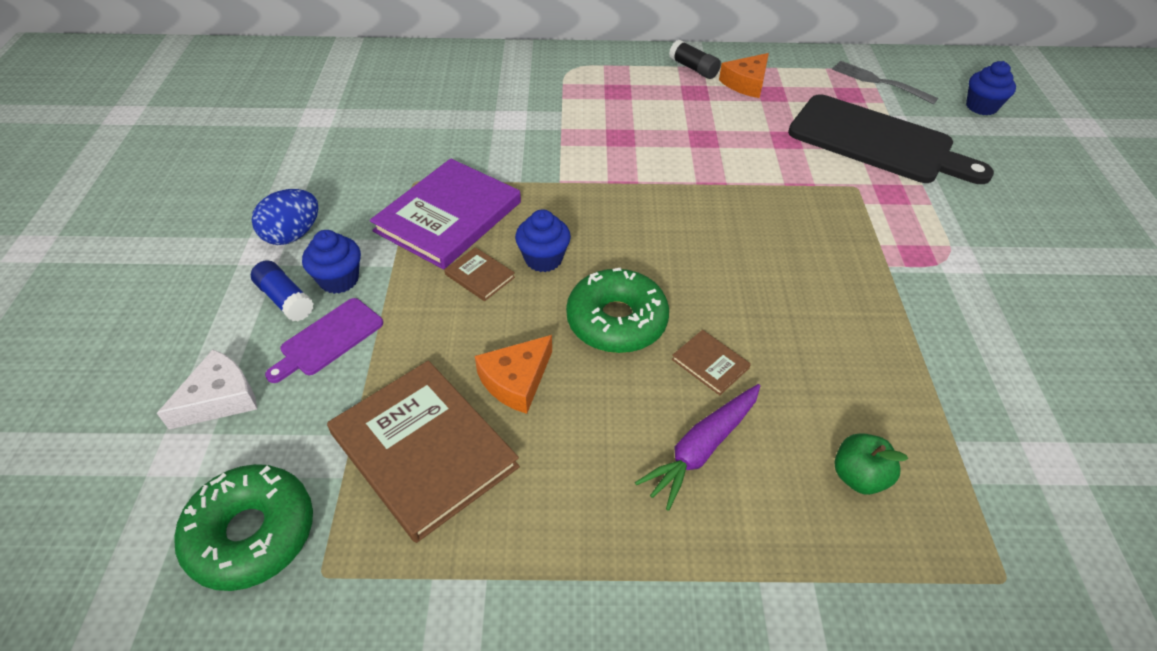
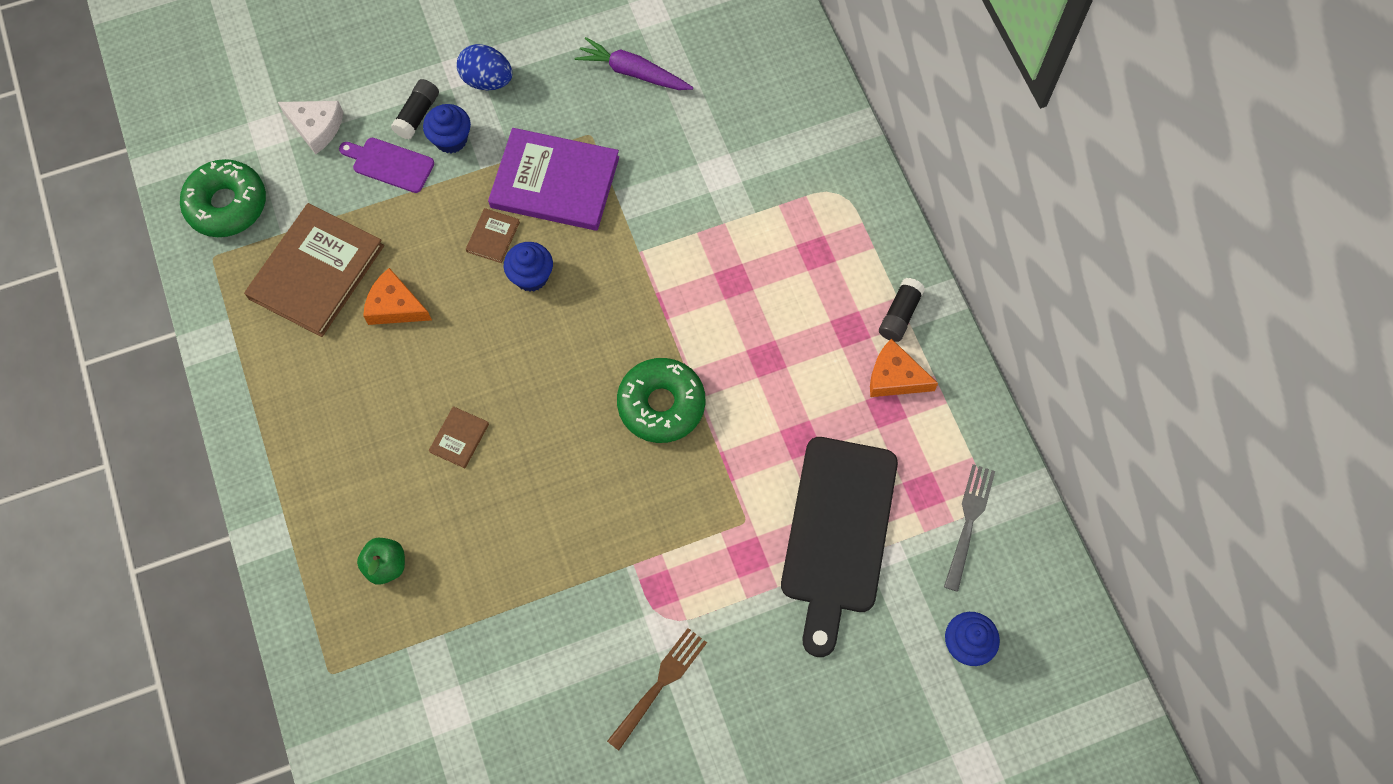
camera: 70 degrees right, 20 degrees up
blue glue stick [251,260,314,322] -> black glue stick [391,79,439,139]
green donut [566,268,669,353] -> green donut moved to [617,358,705,443]
purple carrot [635,384,760,511] -> purple carrot moved to [575,37,693,90]
none -> brown fork [607,628,707,751]

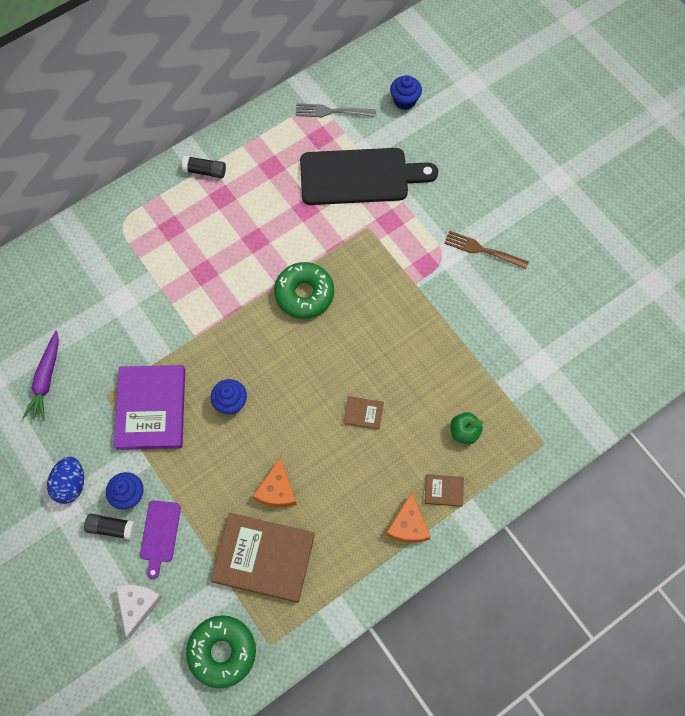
camera: 105 degrees left, 0 degrees up
brown book [466,208,520,263] -> brown book moved to [425,474,464,507]
orange cheese [870,338,938,397] -> orange cheese moved to [386,492,431,543]

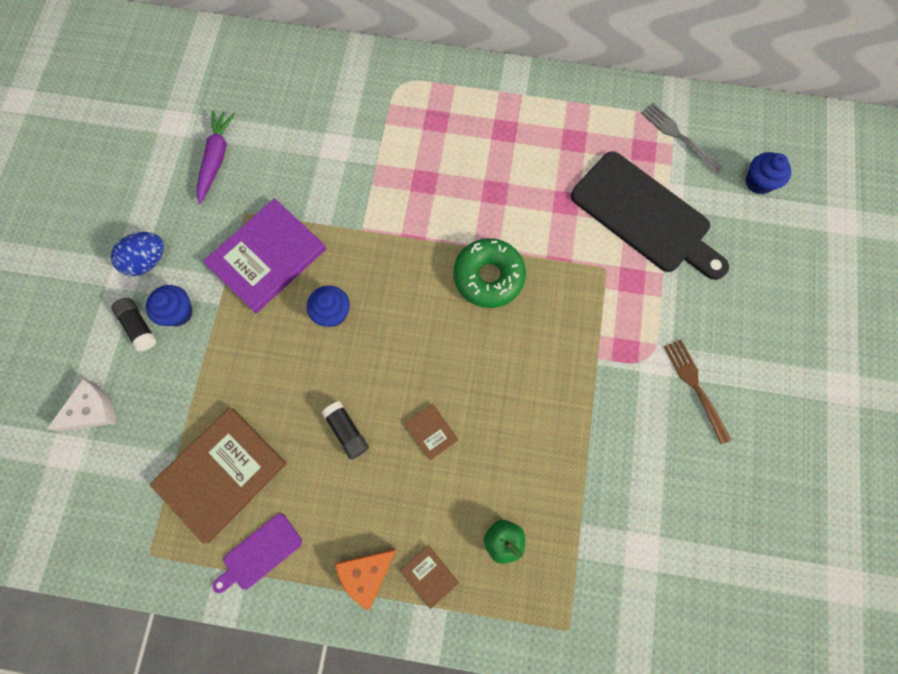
camera: 45 degrees right, 5 degrees up
purple carrot [22,331,59,421] -> purple carrot turned 135 degrees clockwise [196,111,235,204]
purple cutting board [140,501,181,579] -> purple cutting board moved to [212,513,302,593]
black glue stick [182,156,226,179] -> black glue stick moved to [322,401,369,459]
green donut [186,615,256,688] -> none
brown book [211,513,315,603] -> brown book turned 75 degrees clockwise [150,408,287,544]
orange cheese [253,457,297,507] -> none

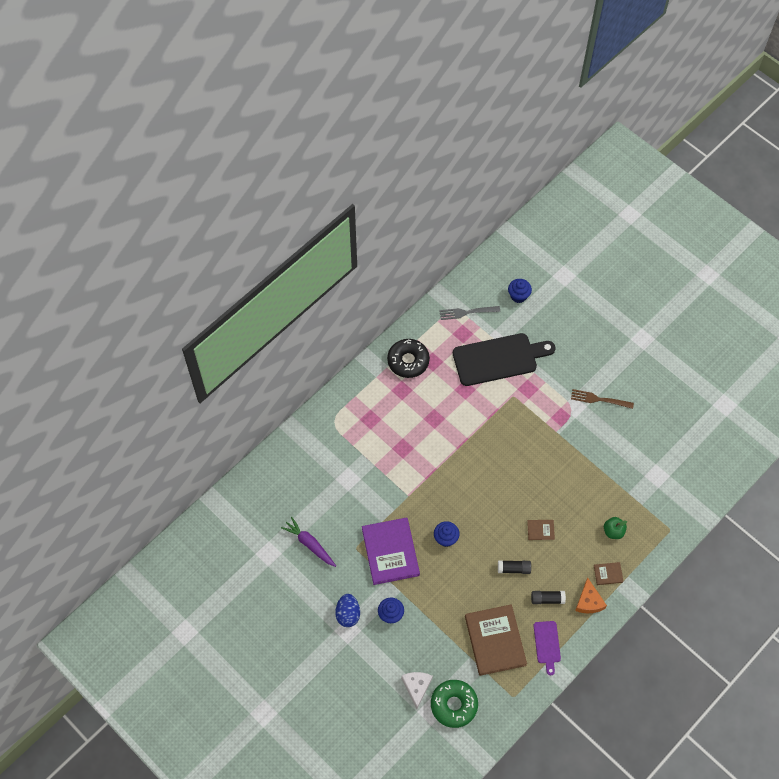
camera: 55 degrees left, 10 degrees down
black glue stick [111,298,157,351] -> black glue stick moved to [531,591,566,604]
green donut [453,238,526,308] -> green donut moved to [431,680,478,728]
none -> black donut [387,339,430,378]

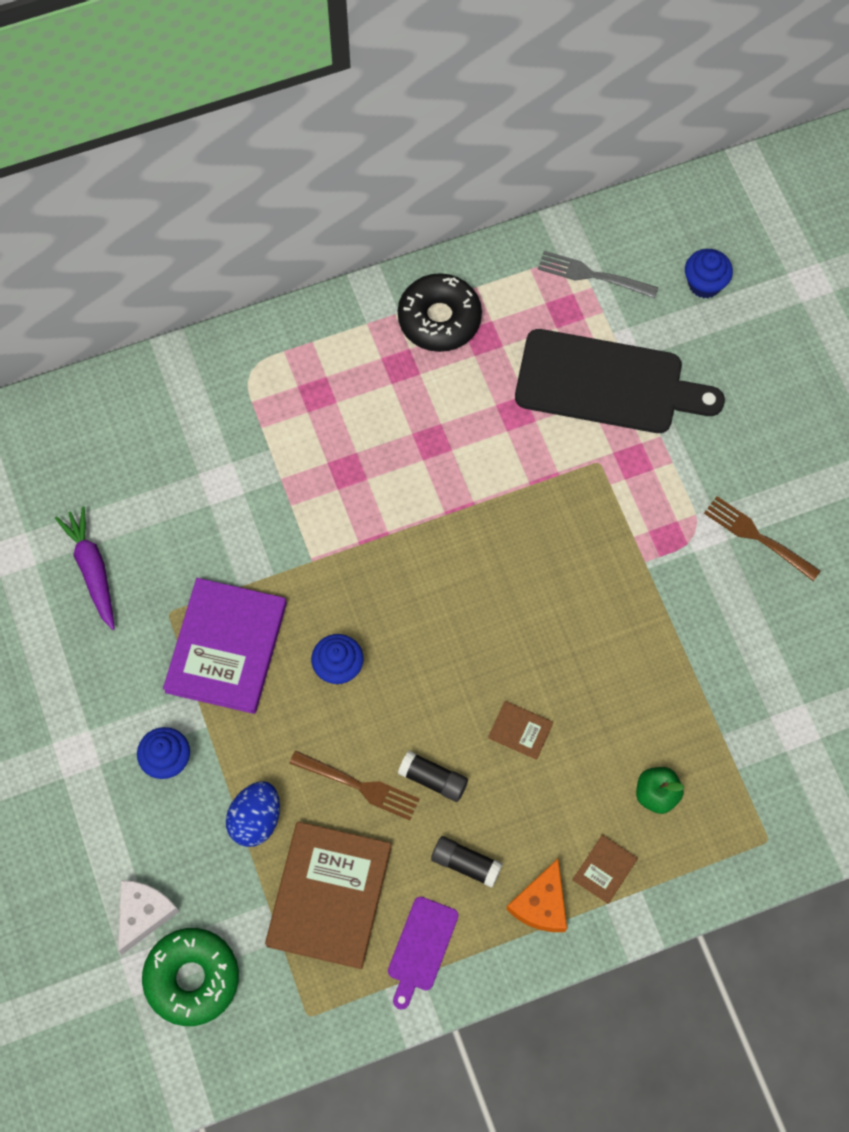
camera: 25 degrees right, 5 degrees up
blue egg [335,594,360,627] -> blue egg moved to [226,781,280,847]
brown book [594,562,624,585] -> brown book turned 75 degrees counterclockwise [573,834,638,904]
none -> brown fork [289,750,420,820]

